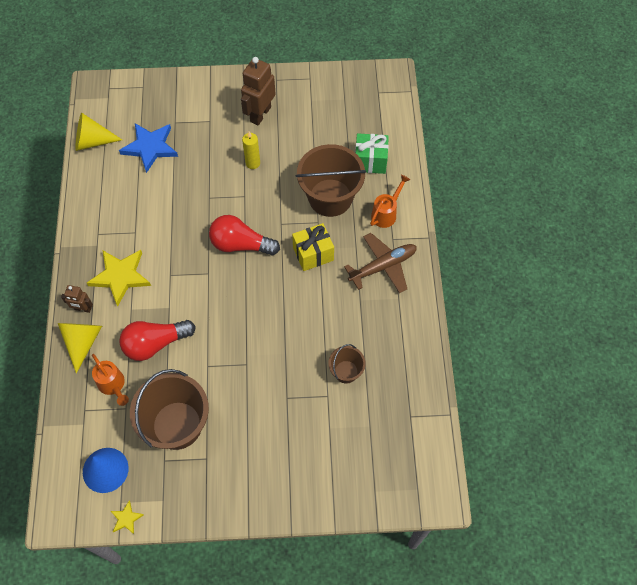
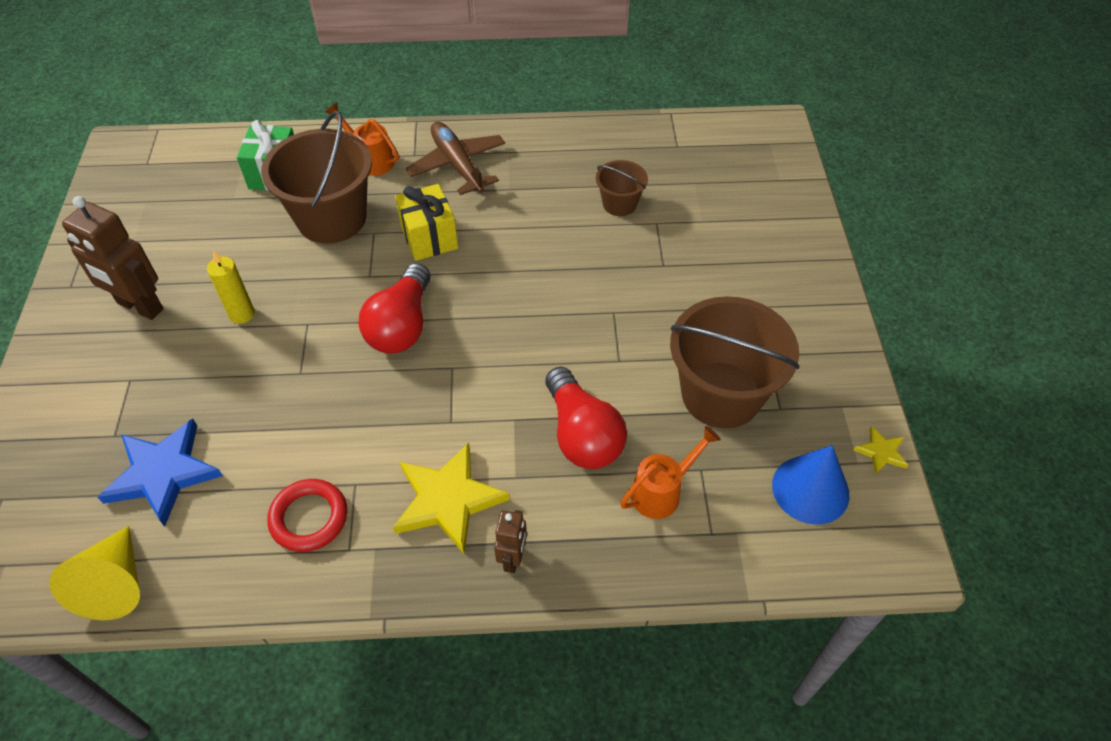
camera: 90 degrees left, 10 degrees down
yellow cone [58,323,102,373] -> none
none -> red ring [267,479,347,552]

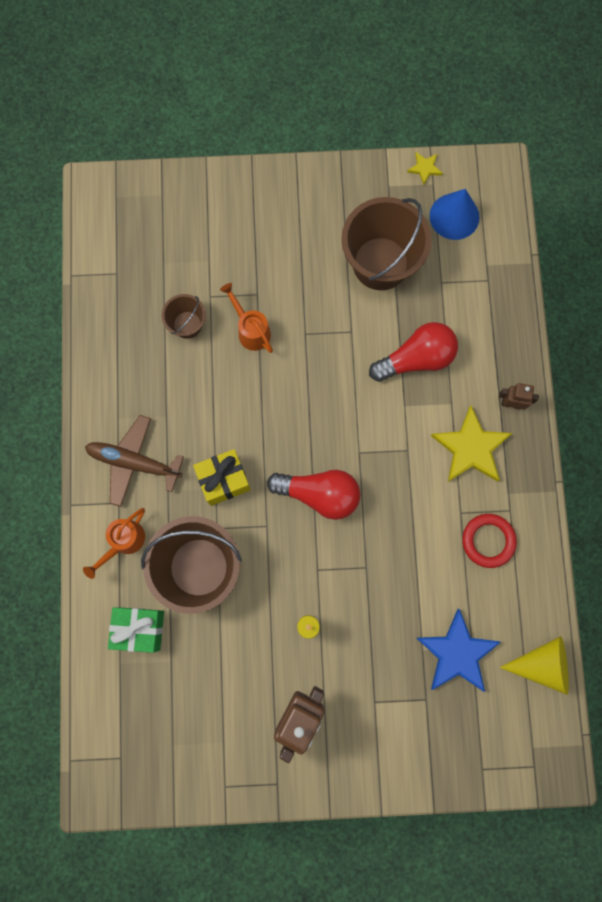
camera: 90 degrees left, 25 degrees up
brown plane [406,122,505,195] -> brown plane turned 45 degrees clockwise [85,415,184,507]
orange watering can [620,426,721,519] -> orange watering can moved to [220,283,273,353]

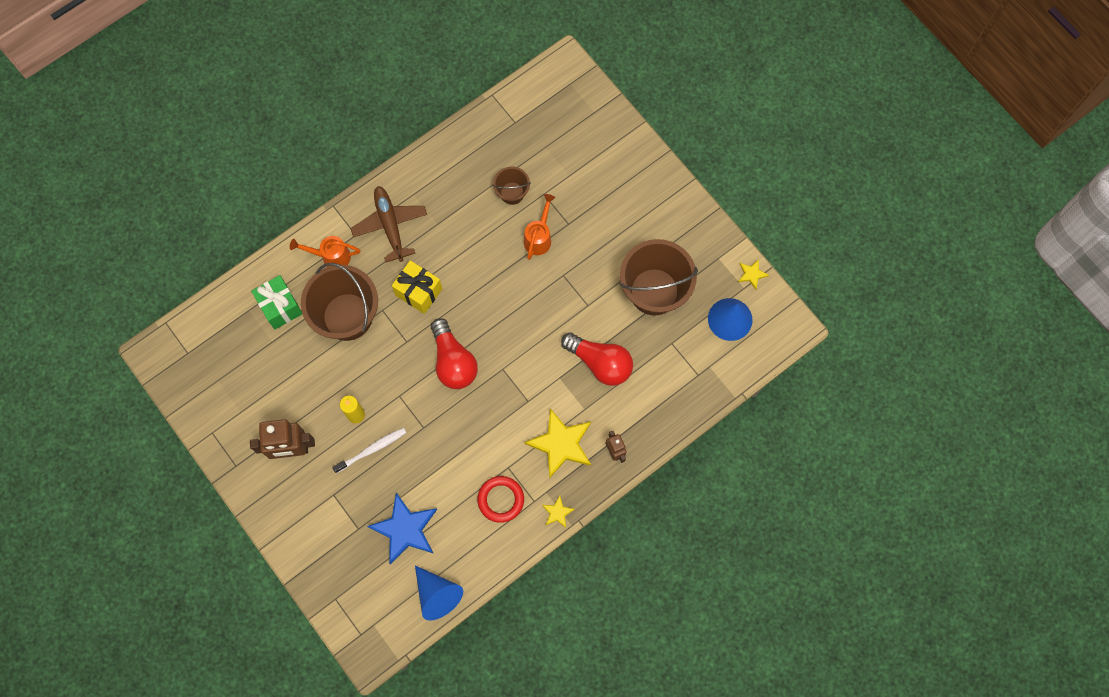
camera: 55 degrees right, 5 degrees down
yellow cone [500,636,569,695] -> blue cone [415,566,463,621]
none -> white toothbrush [332,428,406,473]
none -> yellow star [542,496,575,528]

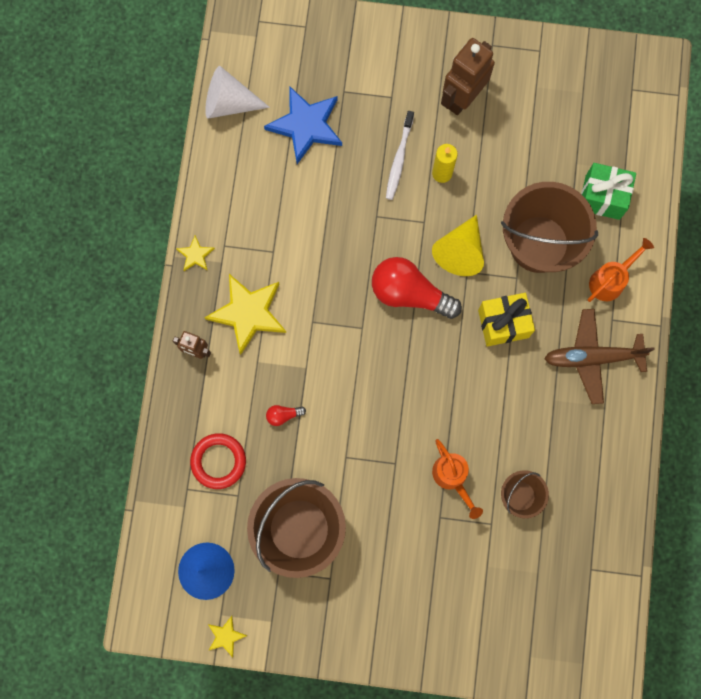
camera: 135 degrees right, 5 degrees up
brown plane [350,186,427,262] -> brown plane turned 150 degrees clockwise [544,309,655,404]
blue cone [415,566,463,621] -> white cone [205,66,270,119]
red ring [477,476,524,523] -> red ring moved to [190,433,246,489]
red light bulb [561,333,633,386] -> red light bulb [266,405,306,426], size x0.42
none -> yellow cone [432,215,484,276]

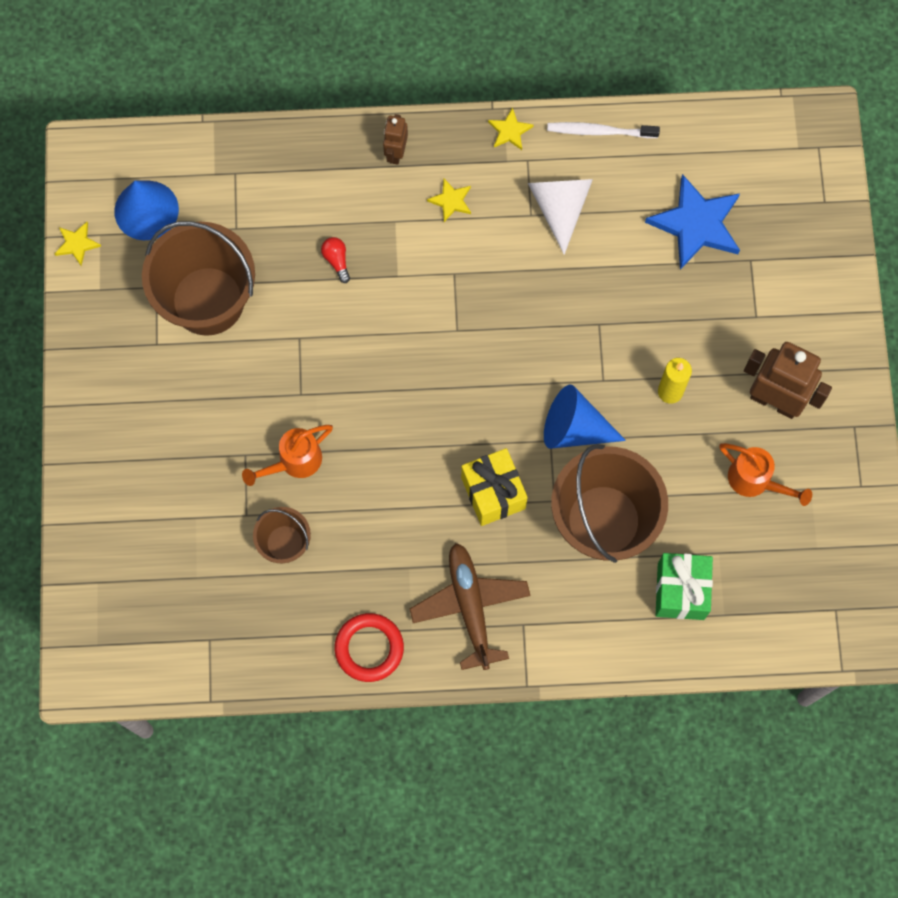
camera: 80 degrees right, 5 degrees down
red ring [190,433,246,489] -> red ring moved to [334,613,404,682]
yellow star [204,274,286,355] -> yellow star [427,179,471,222], size x0.47
white cone [205,66,270,119] -> white cone moved to [528,179,593,255]
red light bulb [372,257,462,319] -> none
white toothbrush [386,111,414,200] -> white toothbrush moved to [547,122,660,138]
yellow cone [432,215,484,276] -> blue cone [544,385,626,449]
orange watering can [588,238,654,302] -> orange watering can moved to [719,443,812,506]

